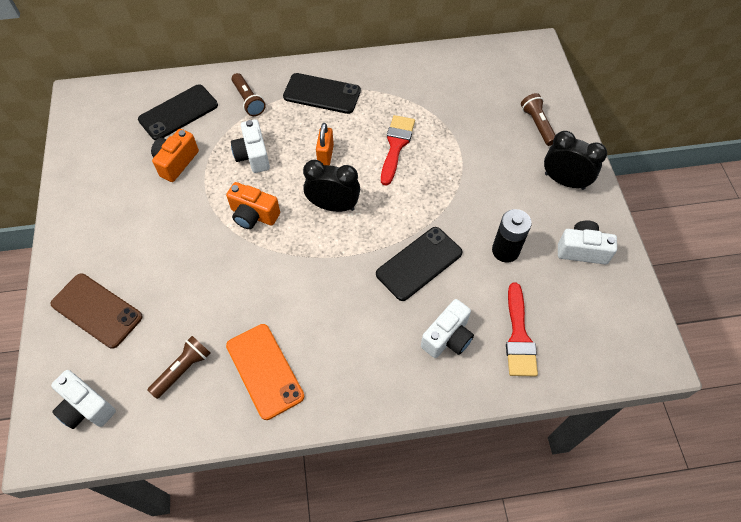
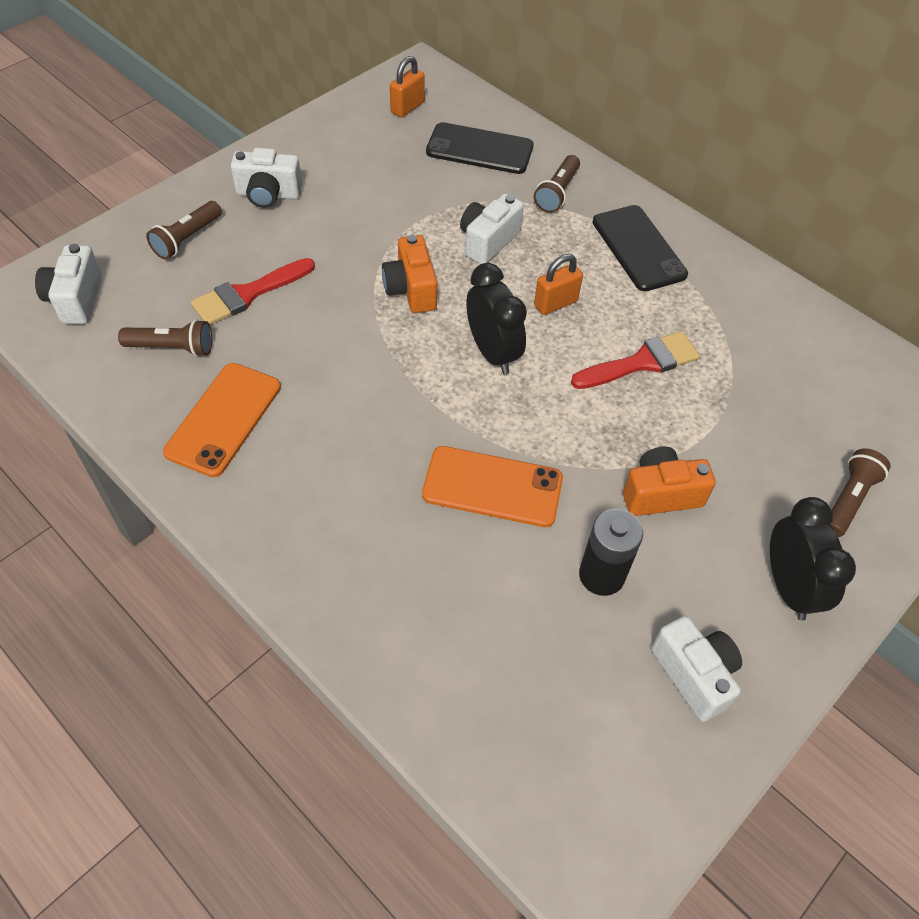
camera: 50 degrees right, 5 degrees down
brown phone [50,273,143,349] -> brown flashlight [146,201,222,259]
orange camera [151,129,199,182] -> orange camera moved to [623,446,716,516]
black phone [376,227,462,301] -> orange phone [422,446,563,527]
white camera [421,299,474,358] -> white camera moved to [231,148,302,208]
red brush [506,283,538,376] -> red brush moved to [191,258,315,325]
none -> orange padlock [390,56,425,117]

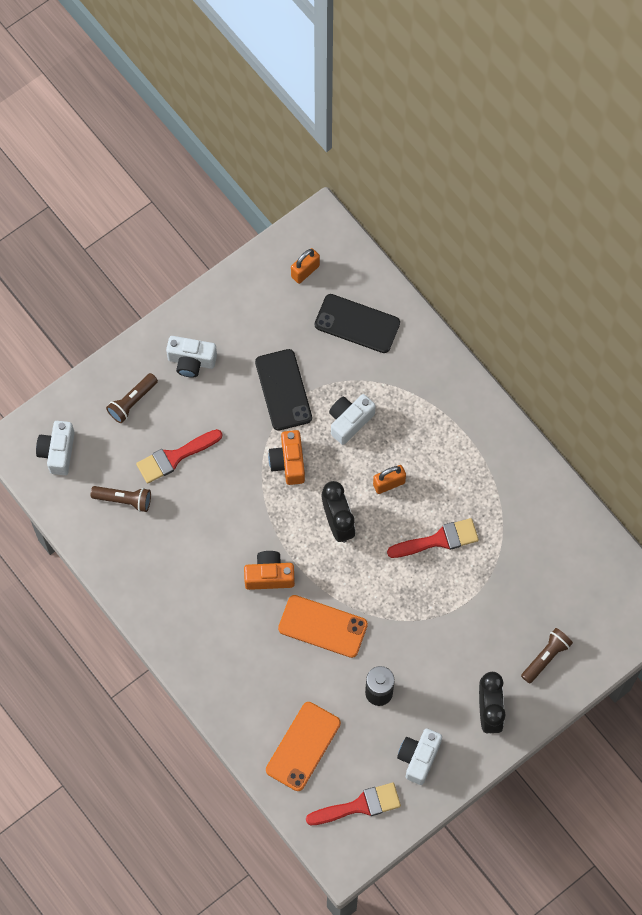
camera: 10 degrees right, 15 degrees up
orange phone [163,363,281,477] -> orange phone moved to [266,702,341,791]
brown flashlight [534,155,580,213] -> none
black phone [592,205,688,291] -> black phone moved to [255,349,312,431]
orange camera [623,446,716,516] -> orange camera moved to [244,551,295,590]
white camera [651,616,742,722] -> white camera turned 135 degrees counterclockwise [397,729,442,785]
none -> red brush [306,783,401,825]

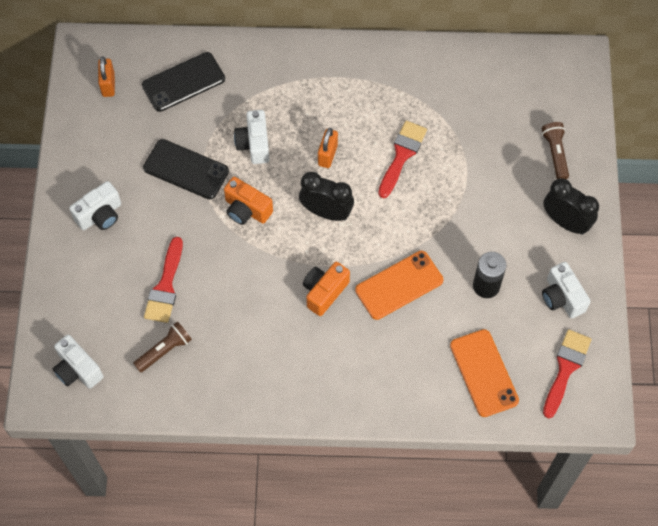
camera: 50 degrees left, 5 degrees down
brown flashlight [106,373,158,423] -> none

